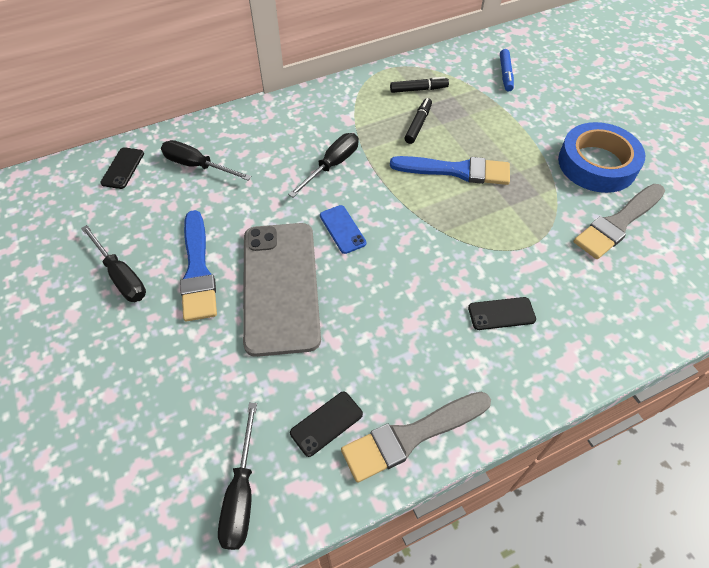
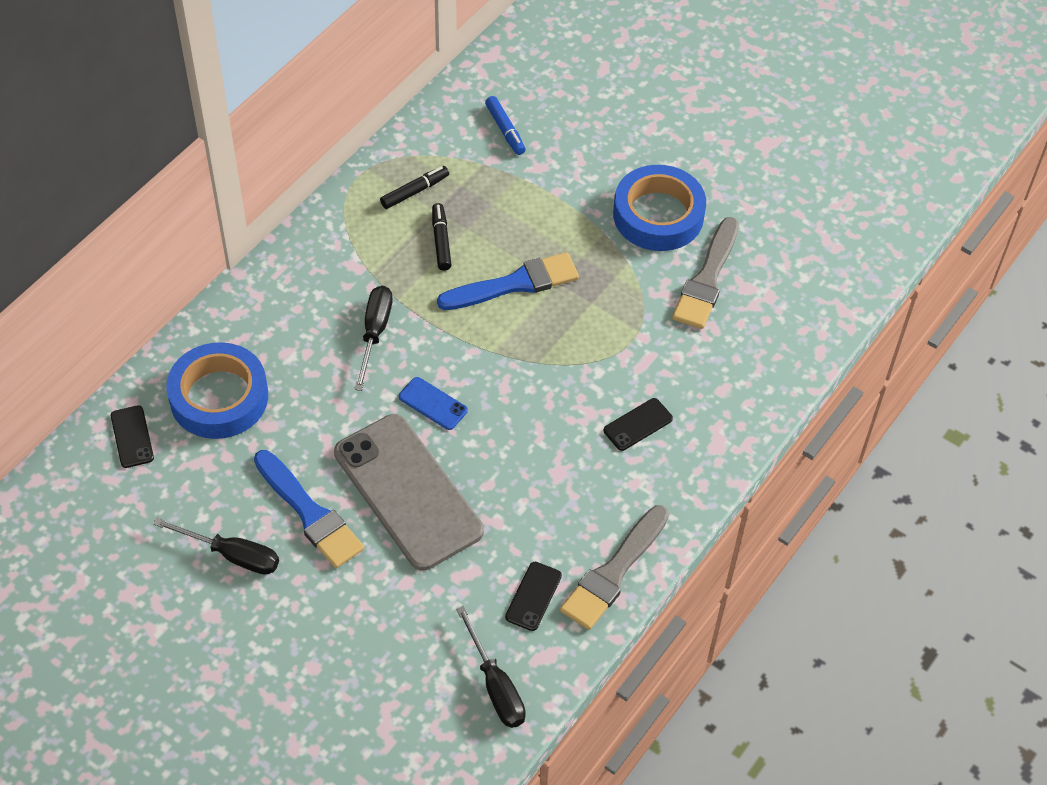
camera: 30 degrees left, 0 degrees up
black screwdriver [161,140,251,180] -> blue tape [166,342,268,439]

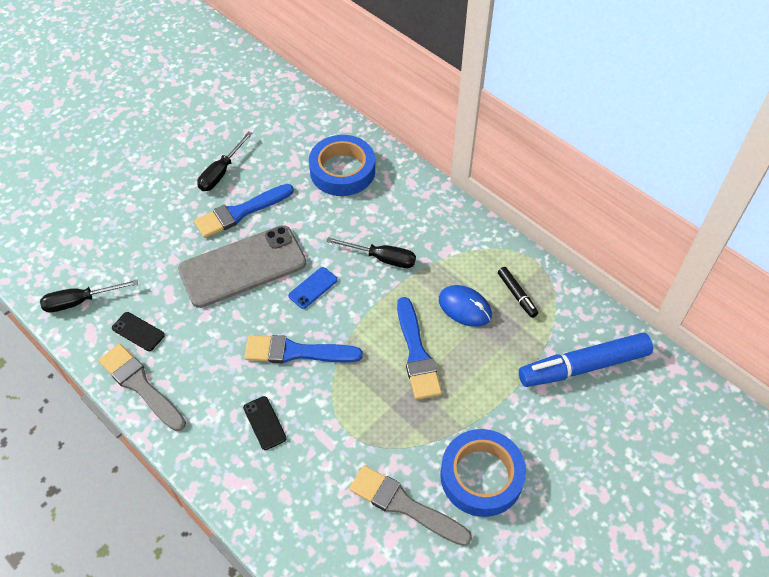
camera: 100 degrees right, 0 degrees up
black phone [111,405,154,468] -> none
black marker [432,203,451,271] -> blue mouse [439,285,492,327]
blue marker [485,96,526,155] -> blue marker [519,333,653,387], size x2.10
none -> blue brush [244,335,363,363]

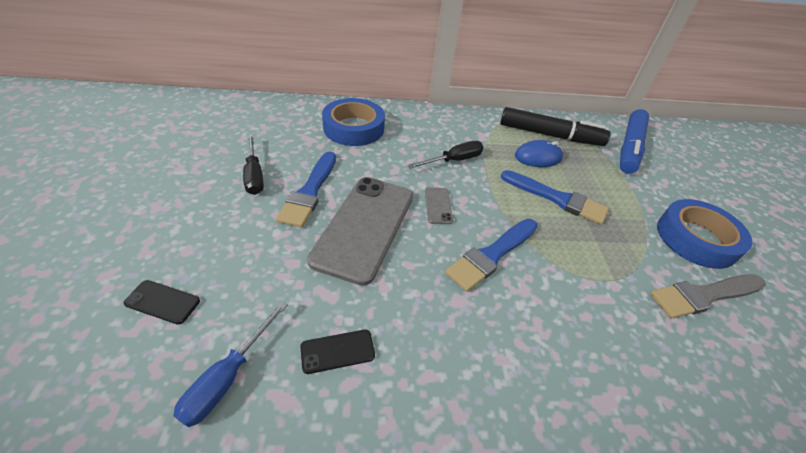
camera: 50 degrees left, 10 degrees down
black screwdriver [40,280,138,313] -> blue screwdriver [173,301,288,427]
grey brush [98,344,186,431] -> none
black phone [243,396,287,450] -> black phone moved to [124,280,200,325]
blue phone [288,267,338,309] -> grey phone [425,187,453,224]
black marker [498,267,538,318] -> black marker [500,107,611,146], size x2.10

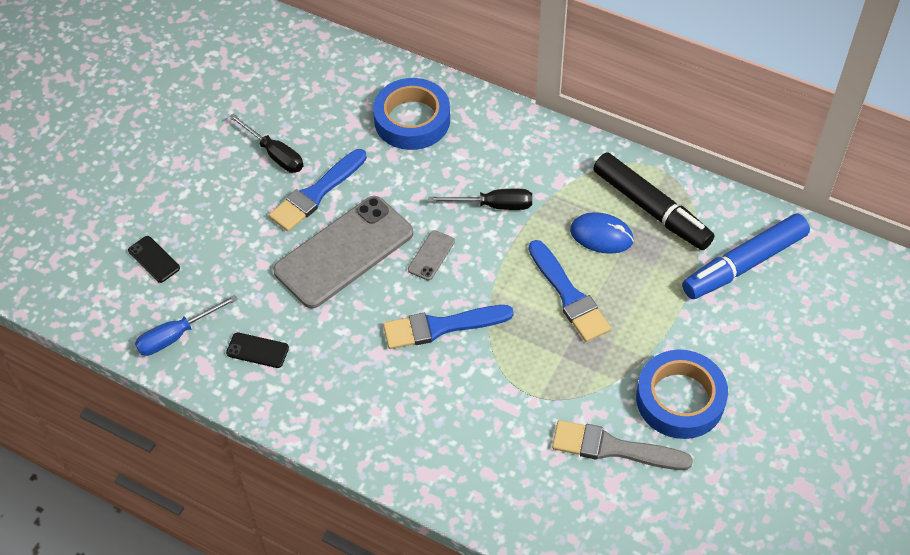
camera: 35 degrees right, 10 degrees up
black screwdriver [243,134,264,195] -> black screwdriver turned 60 degrees counterclockwise [229,114,303,173]

